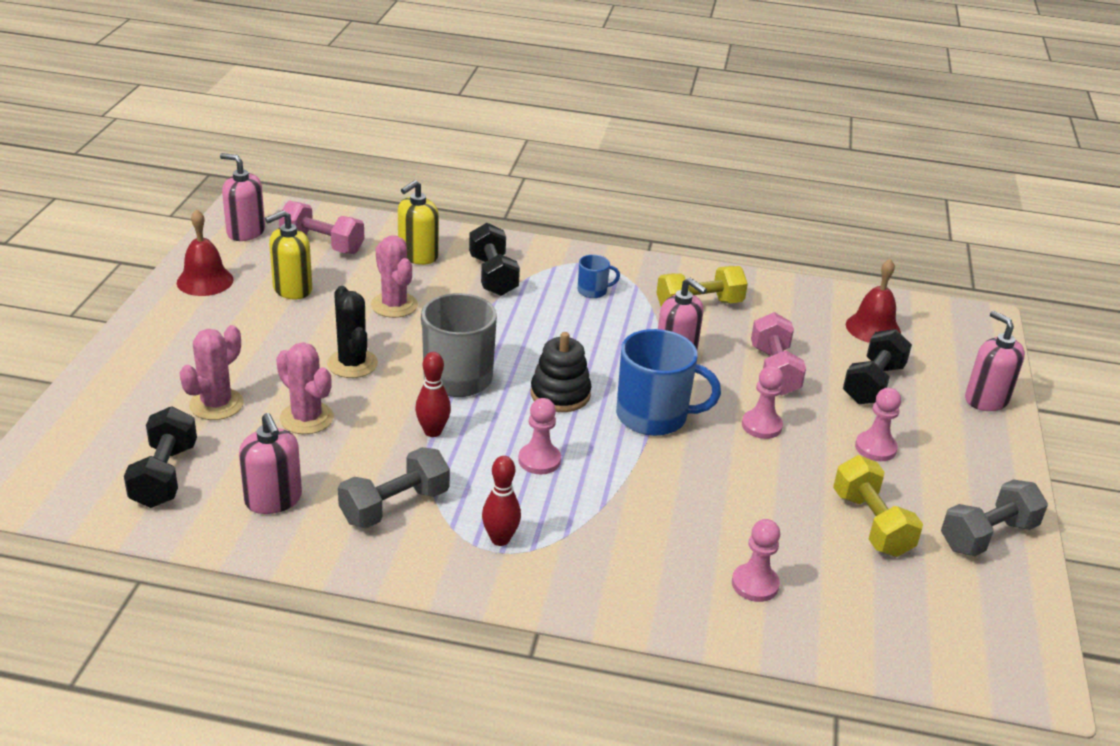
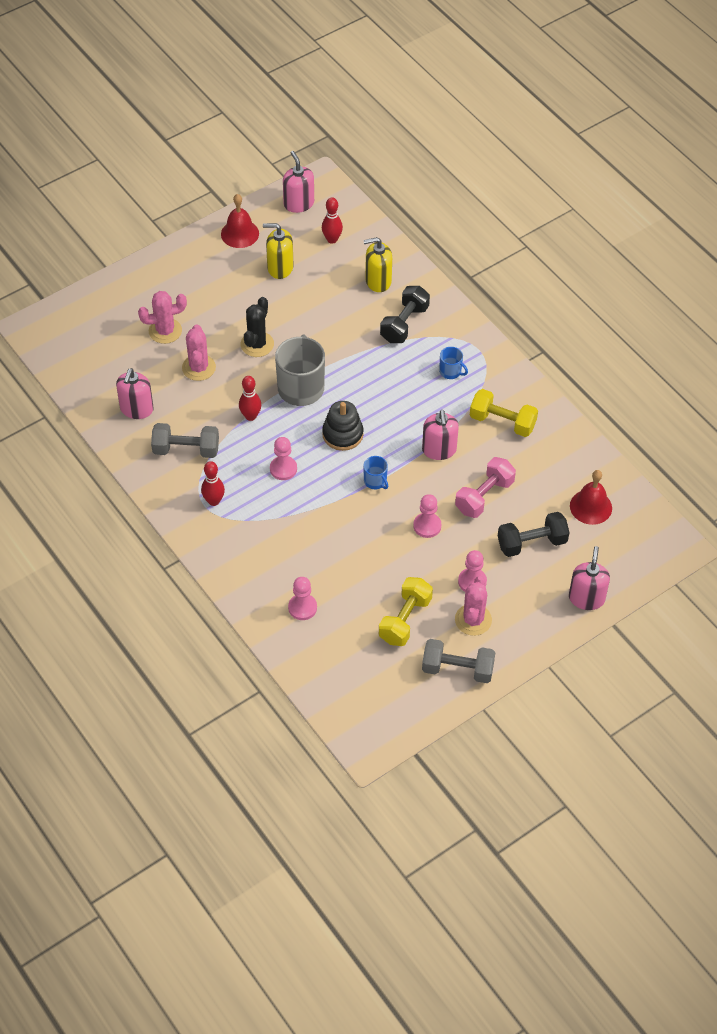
camera: 45 degrees right, 20 degrees up
black dumbbell [124,407,197,508] -> none
pink dumbbell [279,201,364,254] -> red bowling pin [322,197,343,244]
pink cactus [371,235,418,318] -> pink cactus moved to [455,576,492,636]
blue mug [616,329,721,436] -> blue mug [363,456,388,489], size x0.48

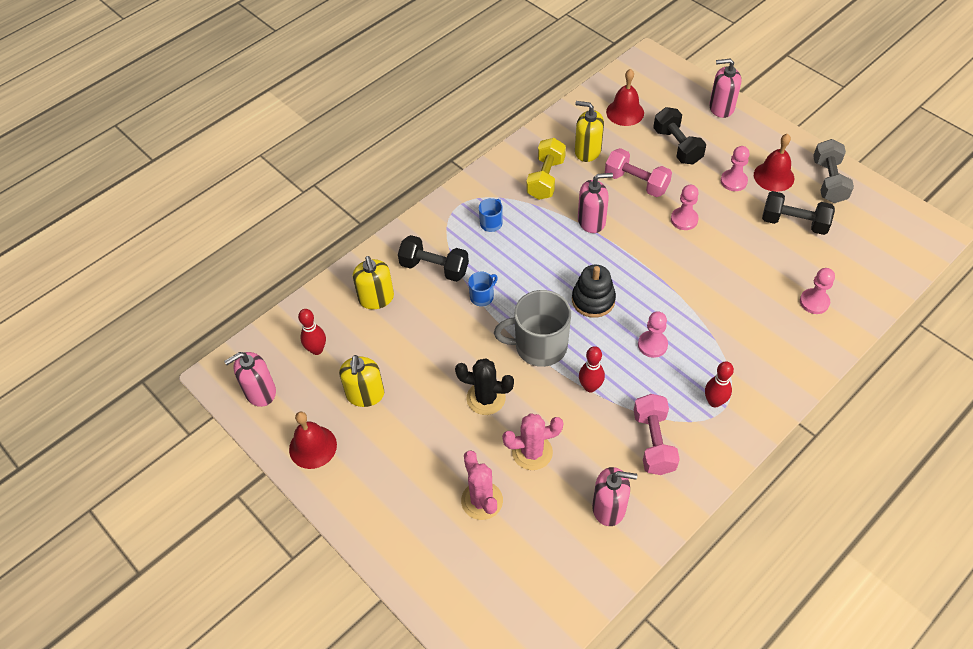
camera: 95 degrees left, 0 degrees up
grey dumbbell [151,423,219,458] -> pink dumbbell [634,394,680,475]
blue mug [363,456,388,489] -> blue mug moved to [468,272,498,306]
yellow dumbbell [379,577,433,646] -> black dumbbell [762,191,835,235]
pink cactus [455,576,492,636] -> red bell [754,134,794,192]
none -> yellow soap dispenser [575,101,604,162]

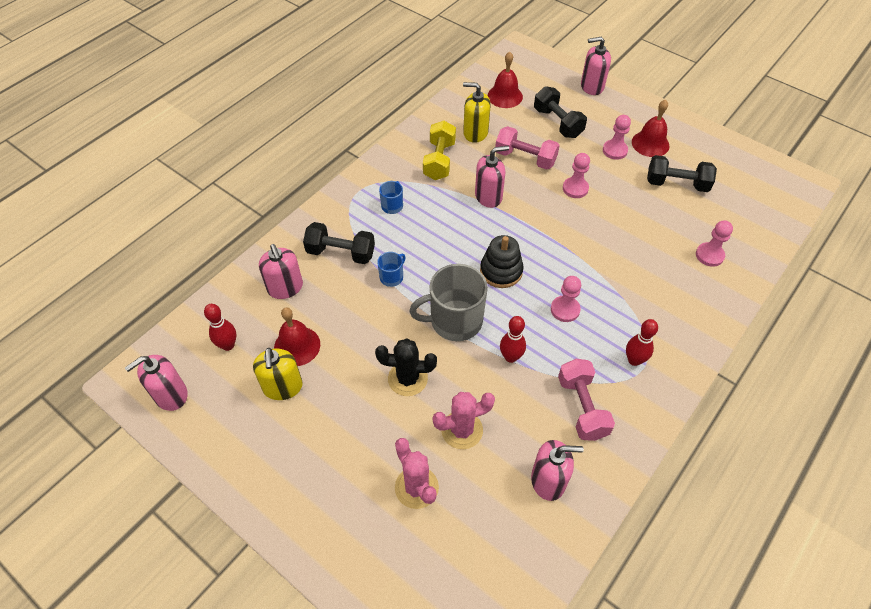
camera: 10 degrees left, 0 degrees up
red bell [289,412,337,469] -> red bell moved to [274,307,320,366]
yellow soap dispenser [353,256,394,309] -> pink soap dispenser [259,244,303,299]
grey dumbbell [813,139,854,203] -> none

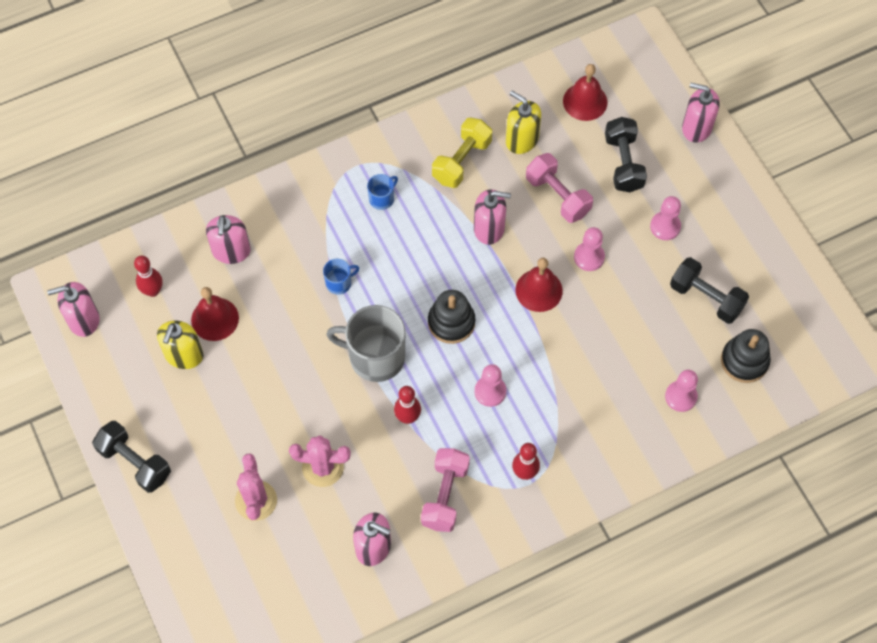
camera: 25 degrees right, 10 degrees up
black dumbbell [303,222,375,264] -> black dumbbell moved to [92,421,171,493]
black cactus [375,338,437,396] -> none
red bell [632,99,670,157] -> red bell moved to [515,258,563,312]
none -> black stacking toy [721,329,771,383]

